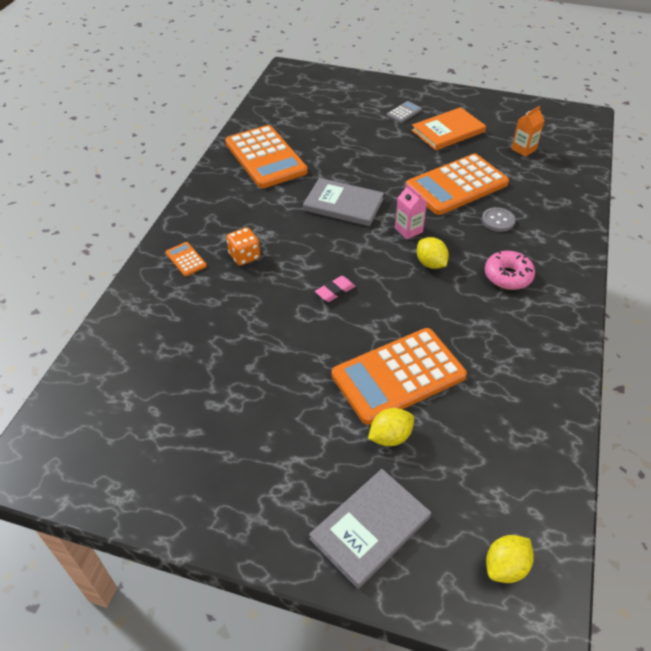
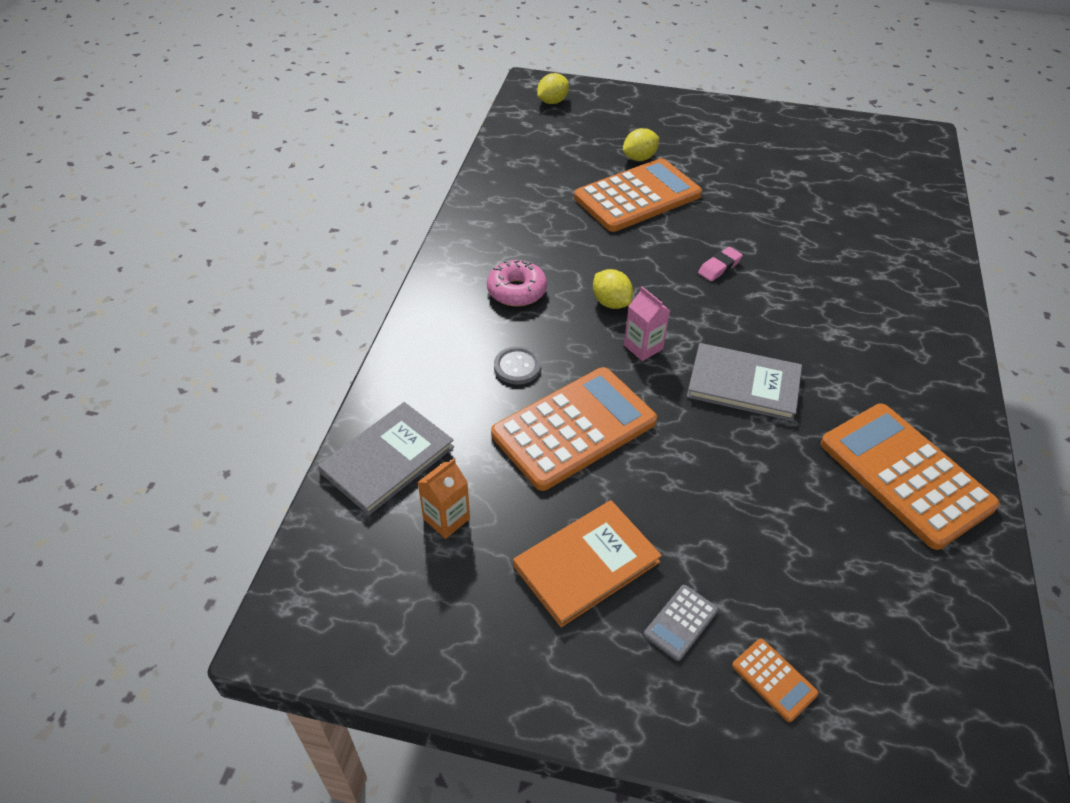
camera: 175 degrees right, 0 degrees up
orange calculator [166,242,207,276] -> orange calculator moved to [732,639,819,722]
orange dice [226,227,260,266] -> none
grey book [309,469,431,589] -> grey book moved to [318,402,454,515]

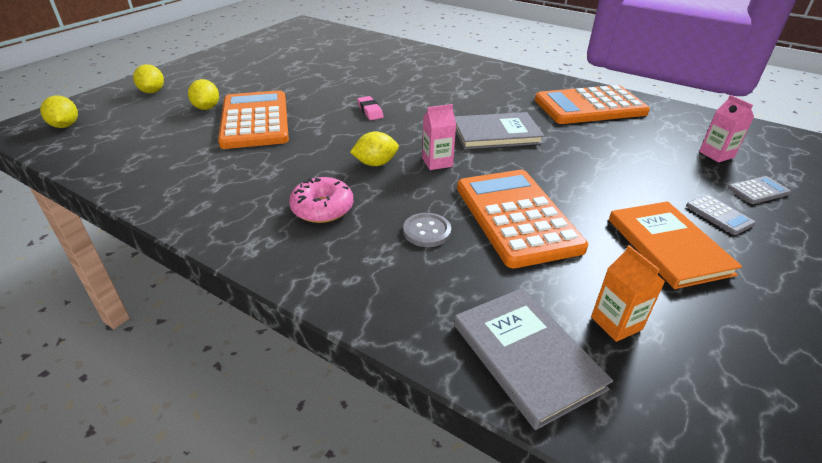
camera: 70 degrees left, 10 degrees down
grey book [687,343,802,421] -> grey book turned 45 degrees clockwise [454,112,545,149]
orange calculator [732,639,819,722] -> grey calculator [728,176,791,204]
none -> yellow lemon [133,64,164,93]
none -> pink carton [699,95,754,162]

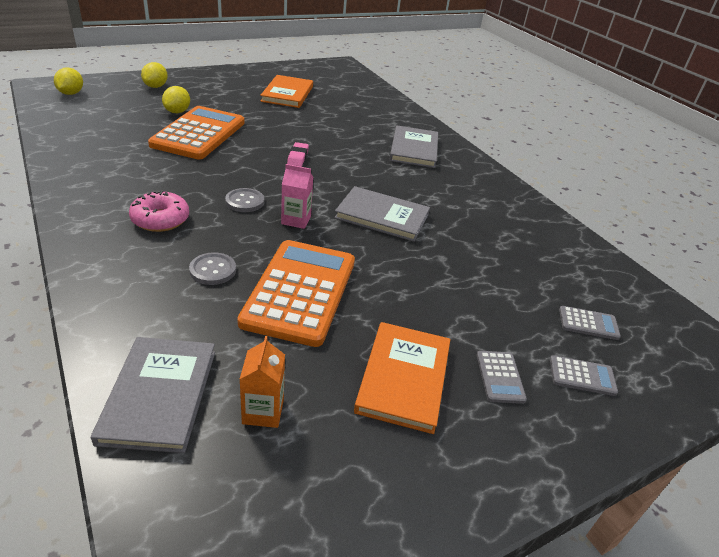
camera: 25 degrees right, 0 degrees up
yellow lemon [350,132,399,166] -> grey button [225,188,264,212]
orange calculator [535,85,650,124] -> none
pink carton [699,95,754,162] -> grey calculator [559,306,621,340]
none -> orange book [260,75,313,108]
none -> grey book [389,126,438,168]

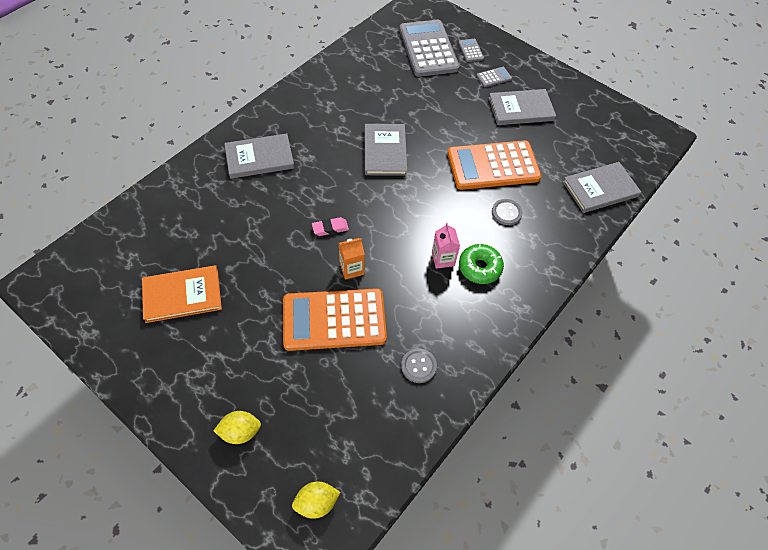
camera: 110 degrees left, 20 degrees up
pink donut [129,190,189,232] -> green donut [459,244,504,284]
yellow lemon [162,86,190,113] -> none
grey button [225,188,264,212] -> grey button moved to [401,349,437,383]
orange carton [239,336,285,428] -> orange carton moved to [339,238,365,280]
pink carton [281,164,313,229] -> pink carton moved to [432,223,460,269]
orange book [354,322,450,434] -> grey book [489,89,556,125]
grey calculator [559,306,621,340] -> grey calculator [399,20,460,77], size x2.42

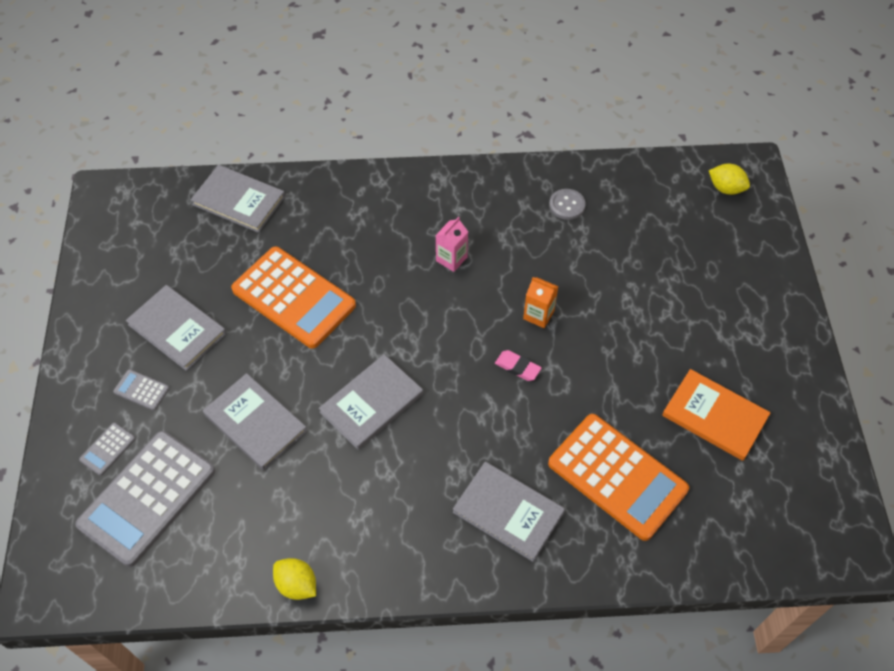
camera: 130 degrees left, 0 degrees up
yellow lemon [213,411,261,444] -> yellow lemon moved to [273,558,316,600]
orange calculator [283,288,387,351] -> orange calculator moved to [548,414,689,541]
green donut [459,244,504,284] -> none
grey button [492,199,523,225] -> none
none -> grey book [203,373,307,470]

